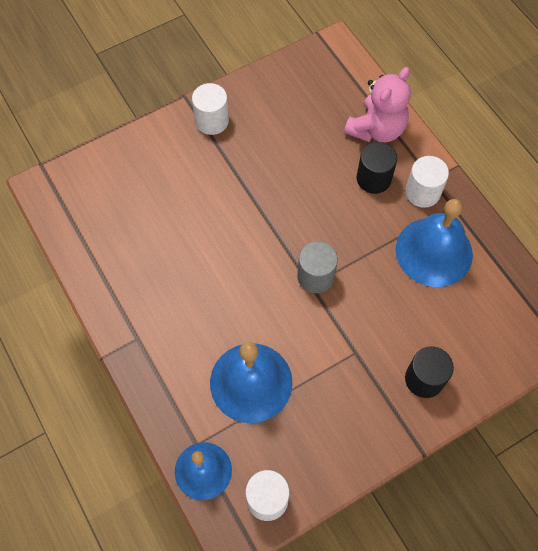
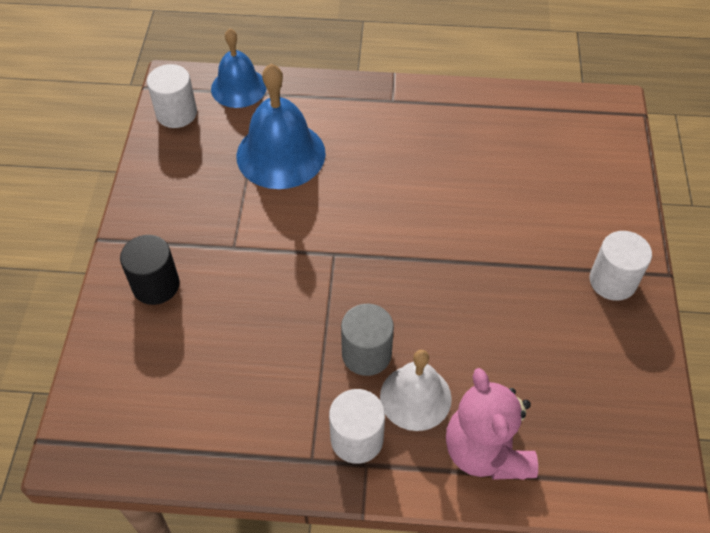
camera: 125 degrees right, 10 degrees down
grey cylinder [297,241,338,293] -> grey cylinder moved to [341,304,394,376]
black cylinder [357,142,397,194] -> white bell [380,350,452,431]
blue bell [396,199,473,287] -> none

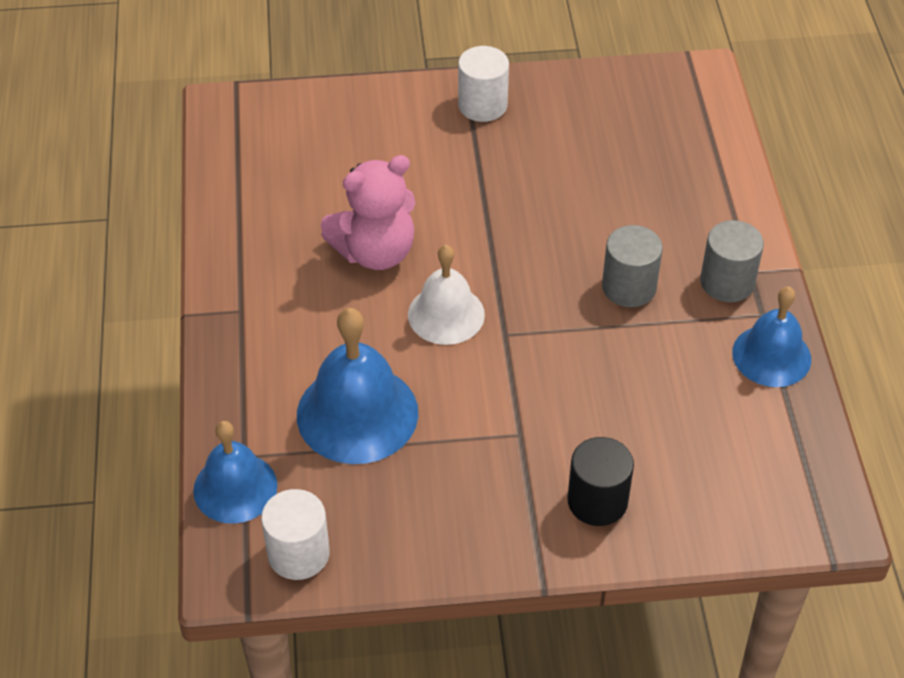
camera: 100 degrees left, 5 degrees down
white cylinder [329,389,385,464] -> grey cylinder [700,220,764,302]
white bell [380,350,452,431] -> white bell moved to [408,245,485,345]
pink teddy bear [446,368,538,480] -> pink teddy bear moved to [321,155,415,270]
none -> blue bell [732,286,811,387]

